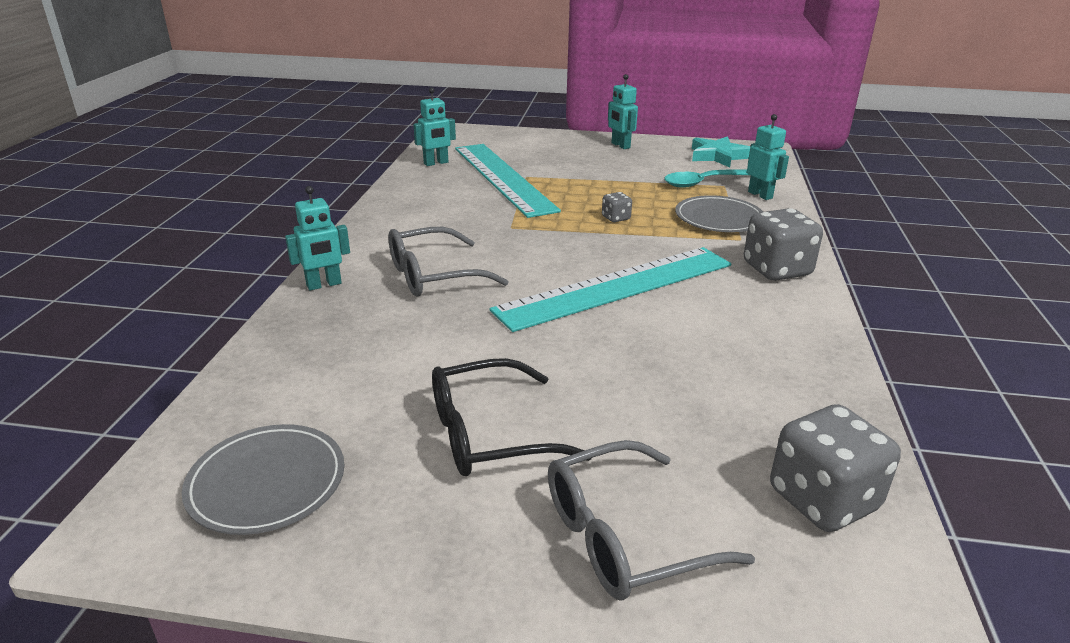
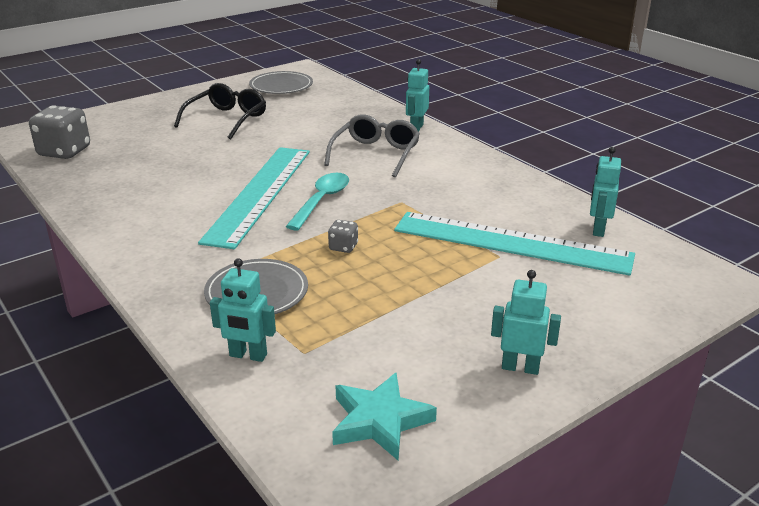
camera: 135 degrees right, 0 degrees up
grey glasses [548,440,755,600] -> none
turquoise spoon [664,169,749,188] -> turquoise spoon moved to [285,173,349,230]
grey dice [744,208,823,281] -> none

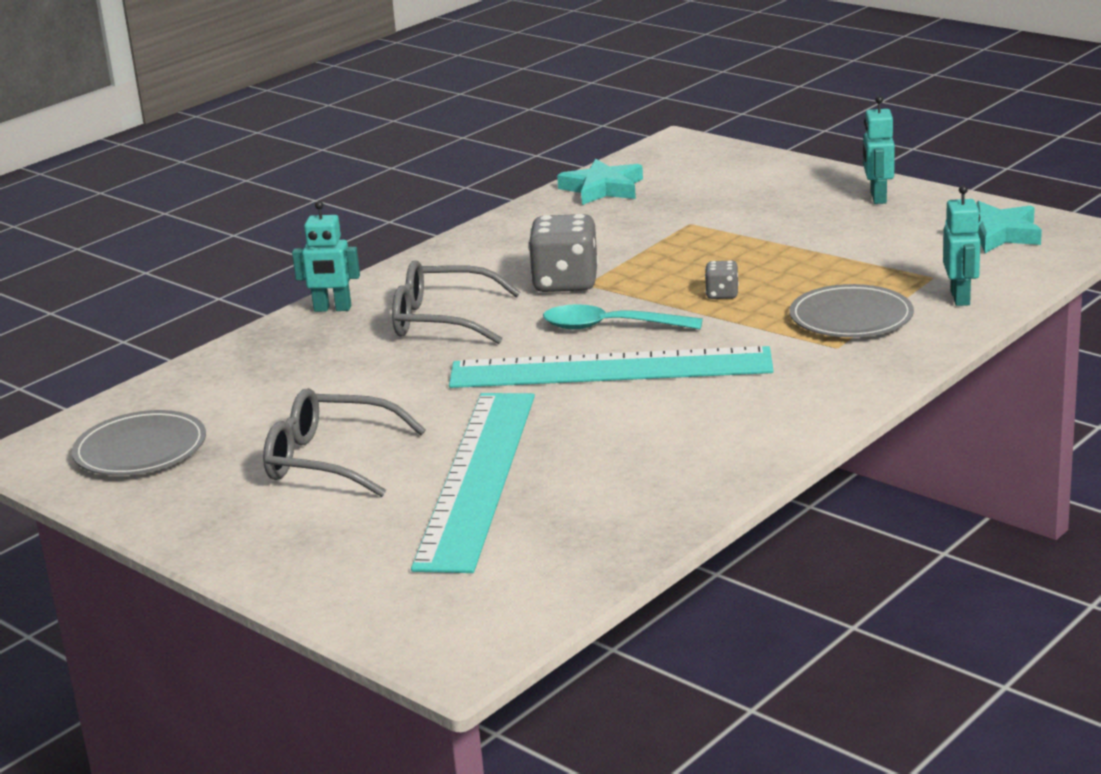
camera: 100 degrees left, 5 degrees down
grey dice [29,105,90,159] -> grey dice moved to [528,214,599,292]
black glasses [174,83,266,139] -> grey glasses [263,388,426,497]
turquoise ruler [394,212,635,276] -> turquoise ruler moved to [411,393,535,573]
turquoise robot [590,147,621,237] -> turquoise star [557,159,643,205]

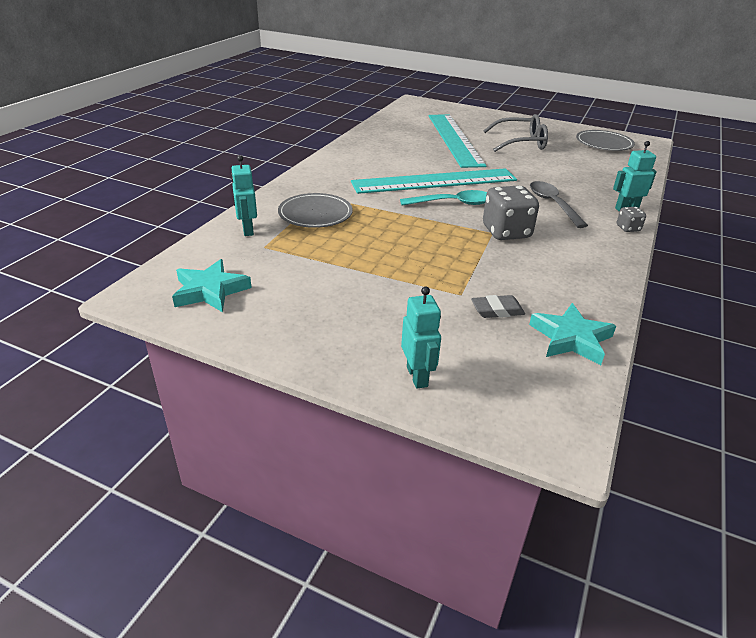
camera: 160 degrees right, 10 degrees up
grey glasses [392,260,520,344] -> grey spoon [530,181,588,228]
grey dice [705,261,739,299] -> grey dice moved to [617,207,646,232]
turquoise robot [863,96,895,204] -> turquoise robot moved to [401,287,441,389]
none -> grey eraser [471,295,525,318]

